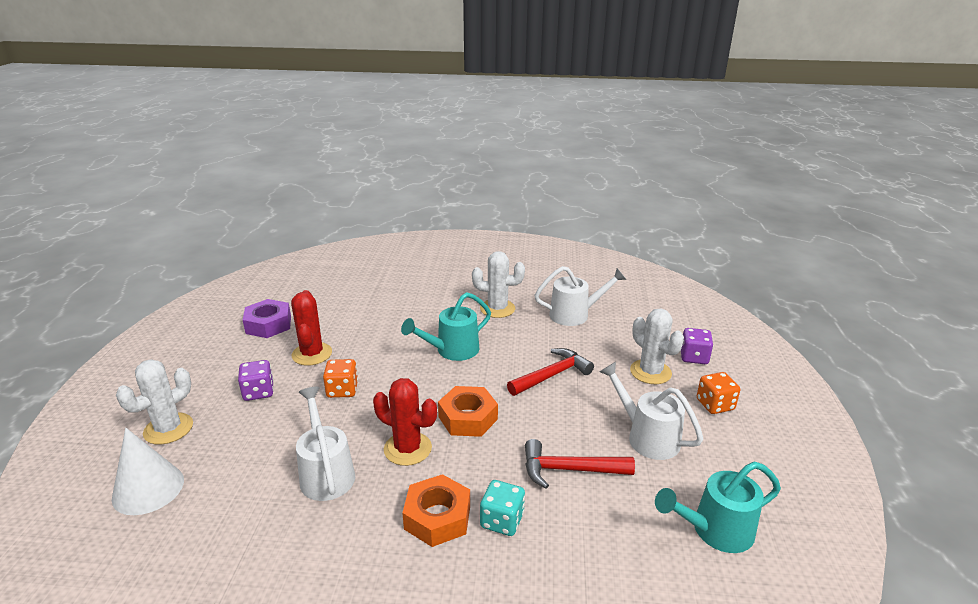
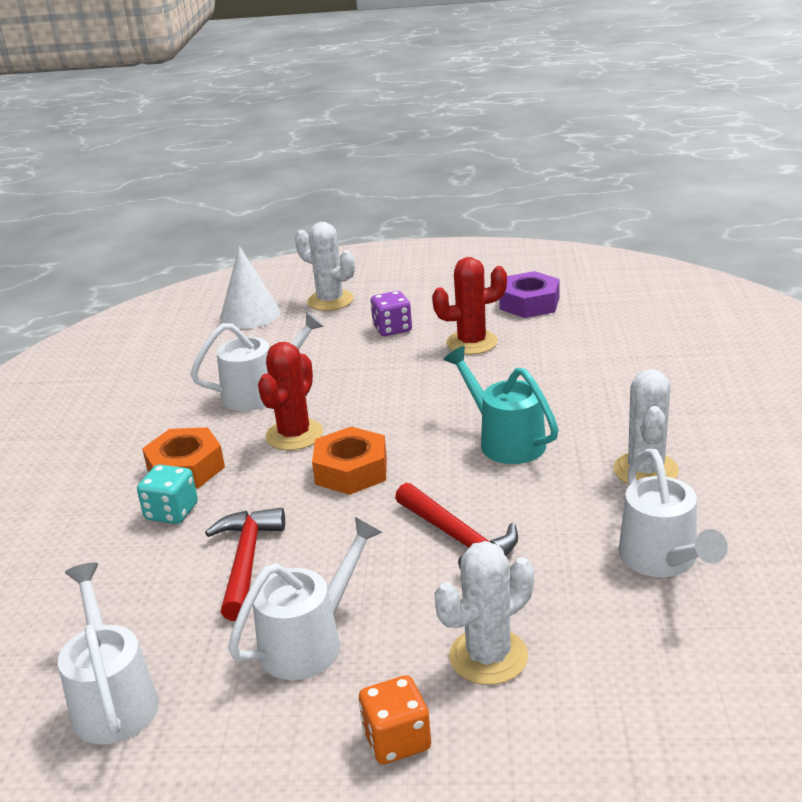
camera: 90 degrees right, 0 degrees up
orange dice [323,359,358,398] -> none
turquoise watering can [655,462,781,553] -> white watering can [58,563,159,745]
purple dice [681,328,713,364] -> none

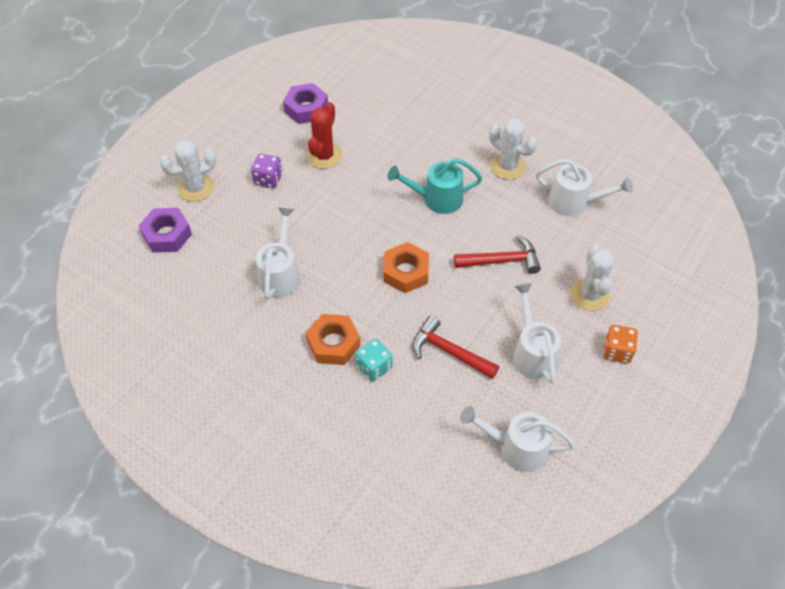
camera: 60 degrees left, 25 degrees up
white cone [220,246,281,329] -> purple nut [139,208,192,253]
red cactus [258,342,323,450] -> none

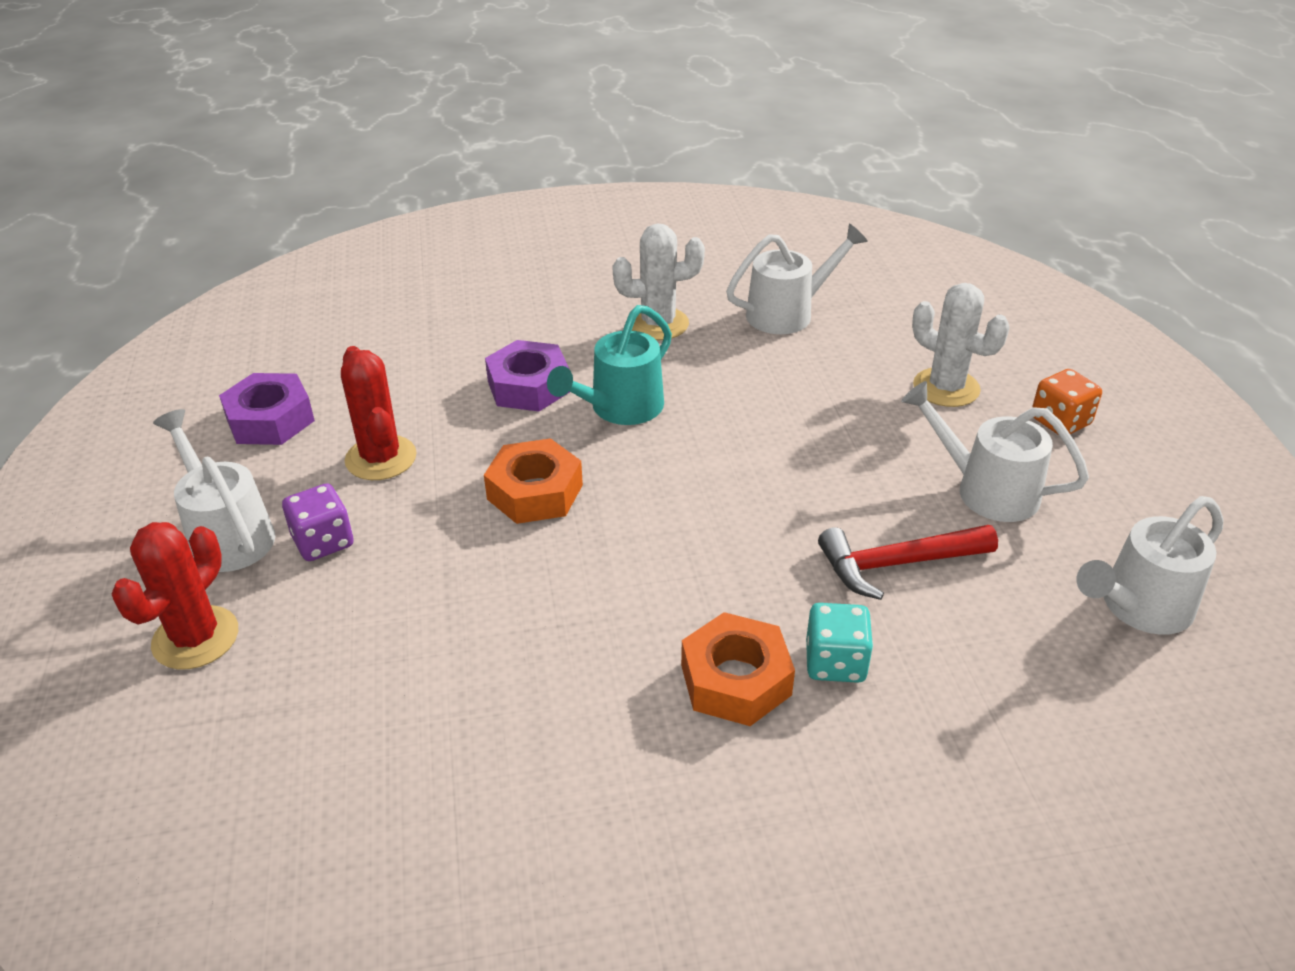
camera: 45 degrees left, 15 degrees down
purple nut [139,208,192,253] -> purple nut moved to [485,340,570,411]
white cactus [159,140,216,202] -> red cactus [111,522,238,669]
white watering can [256,207,300,299] -> white watering can moved to [153,409,275,572]
orange nut [383,242,429,293] -> orange nut moved to [484,438,583,524]
red hammer [454,235,541,274] -> none

